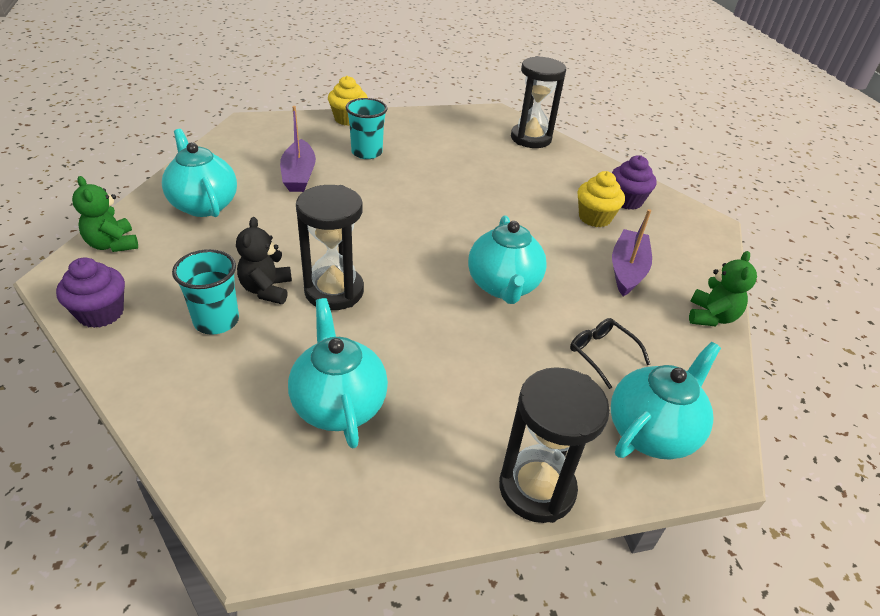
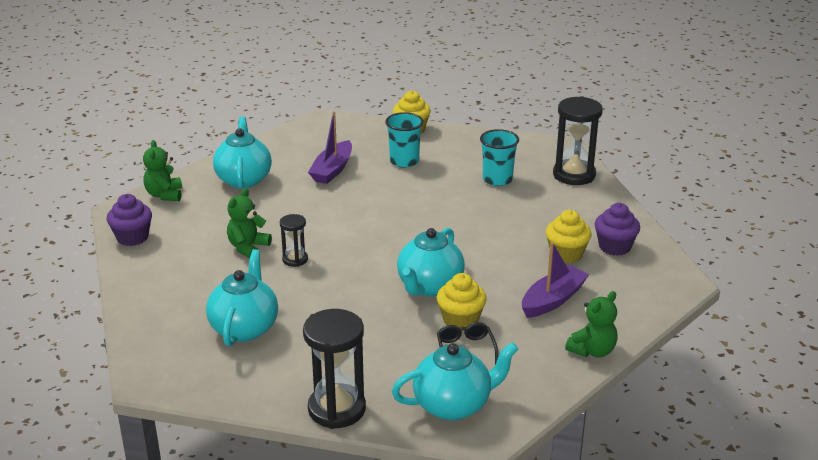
camera: 30 degrees right, 10 degrees down
turquoise cup [172,249,239,335] -> turquoise cup moved to [480,129,519,186]
black teddy bear [236,217,292,304] -> green teddy bear [227,188,272,258]
black hourglass [296,185,364,310] -> black hourglass [280,214,308,267], size x0.53
none -> yellow cupcake [437,273,487,328]

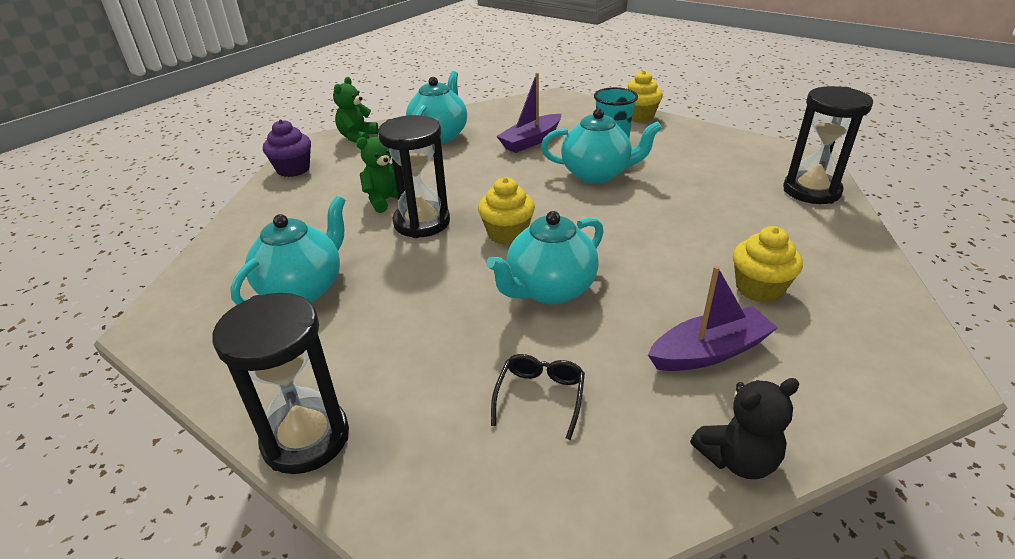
camera: 25 degrees right, 5 degrees up
black hourglass [280,214,308,267] -> black hourglass [378,115,450,238], size x1.88
turquoise teapot [392,342,518,421] -> turquoise teapot moved to [541,108,662,184]
yellow cupcake [437,273,487,328] -> yellow cupcake moved to [478,177,535,245]
turquoise cup [480,129,519,186] -> none
green teddy bear [565,291,618,357] -> black teddy bear [690,378,799,479]
purple cupcake [595,203,640,256] -> none

